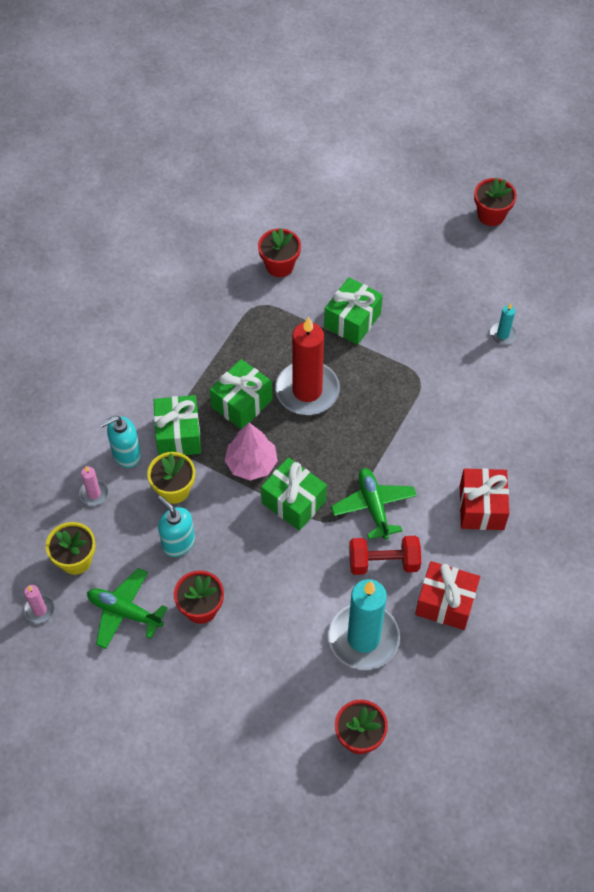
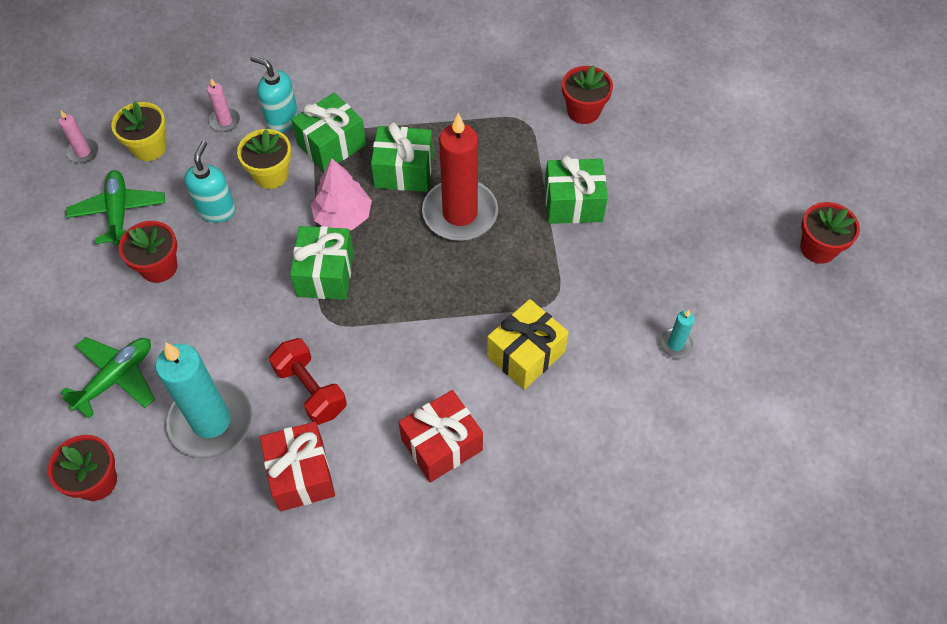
camera: 55 degrees right, 0 degrees up
green plane [331,468,417,540] -> green plane moved to [60,337,155,419]
none -> yellow gift [487,299,569,390]

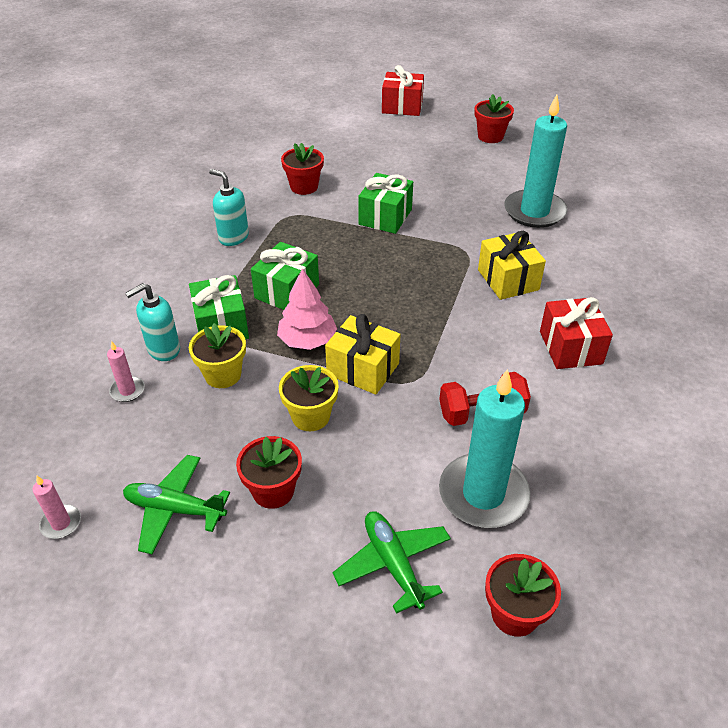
camera: 65 degrees left, 15 degrees down
yellow flower pot [111,101,166,161] -> yellow flower pot moved to [279,365,339,431]
turquoise soap dispenser [184,141,236,223] -> turquoise soap dispenser moved to [209,169,249,246]
red gift [260,422,335,511] -> red gift moved to [382,65,424,116]
green gift [290,226,354,300] -> yellow gift [325,314,401,395]
red candle [422,113,498,241] -> none
turquoise candle [659,310,695,359] -> turquoise candle [504,95,567,228], size x2.30

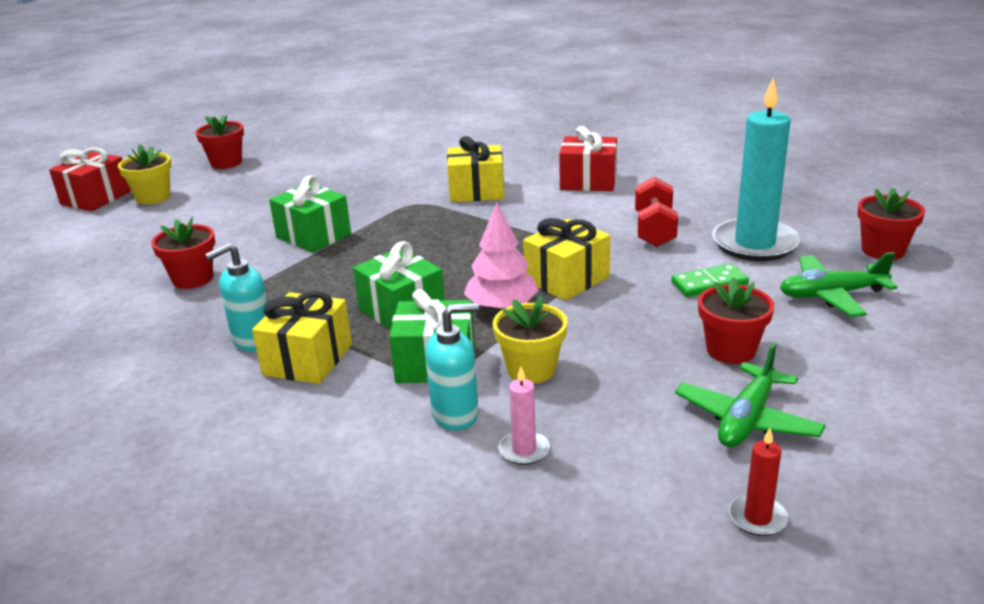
camera: 70 degrees left, 15 degrees down
pink candle [33,476,81,539] -> red candle [729,428,789,536]
turquoise soap dispenser [125,283,180,361] -> turquoise soap dispenser turned 90 degrees counterclockwise [425,303,479,430]
yellow flower pot [279,365,339,431] -> yellow flower pot moved to [118,144,172,205]
turquoise candle [504,95,567,228] -> none
none -> yellow gift [252,291,352,384]
none -> green domino [671,264,749,297]

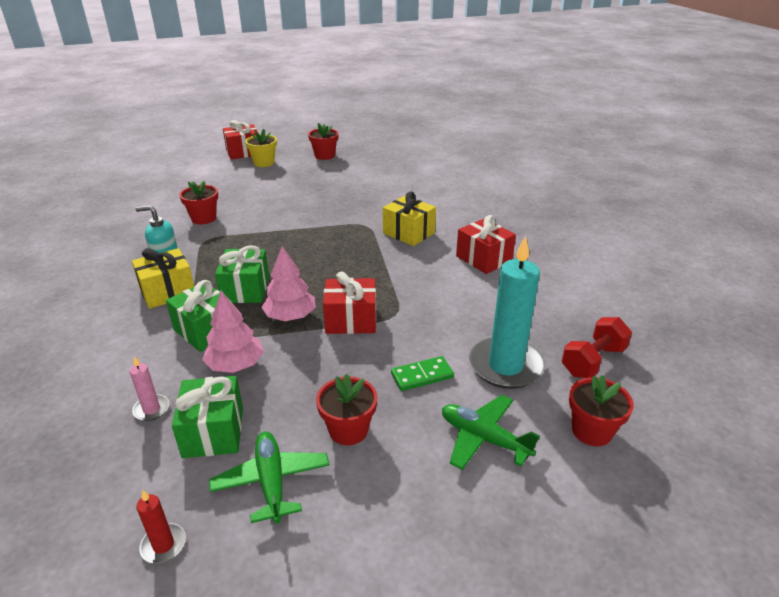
camera: 40 degrees right, 5 degrees up
green gift [269,175,351,253] -> green gift moved to [172,376,243,458]
turquoise soap dispenser [425,303,479,430] -> none
yellow flower pot [493,296,567,384] -> pink tree [202,291,264,373]
yellow gift [523,218,610,301] -> red gift [323,271,376,334]
red dumbbell [635,176,678,247] -> red dumbbell moved to [562,317,632,378]
green domino [671,264,749,297] -> green domino turned 45 degrees counterclockwise [391,356,454,391]
green plane [675,342,826,447] -> green plane turned 90 degrees clockwise [209,431,330,523]

